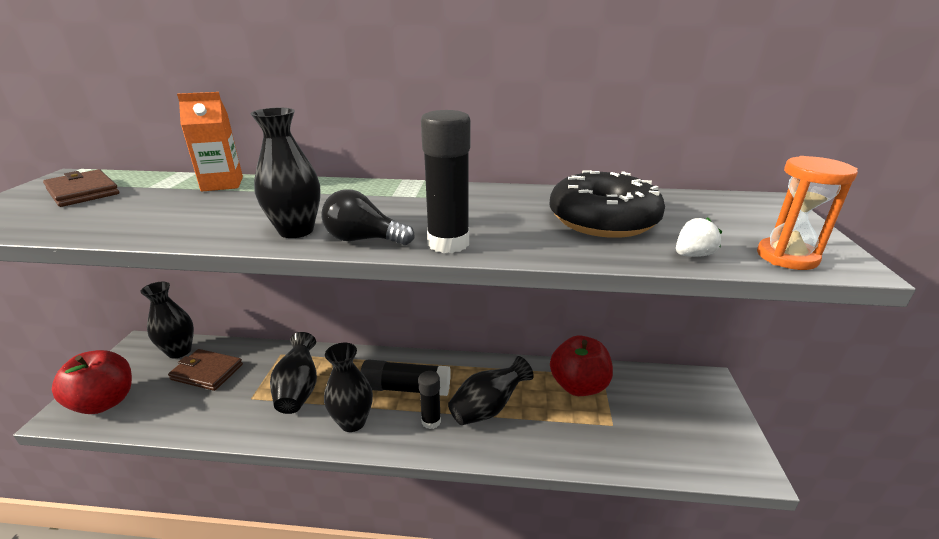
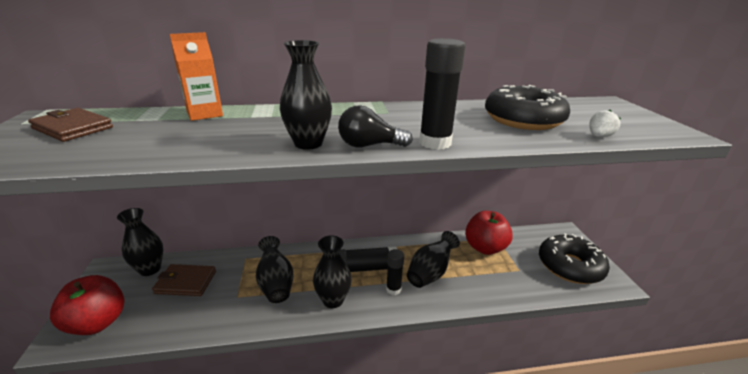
camera: 15 degrees left, 0 degrees up
orange hourglass [757,156,858,270] -> none
none -> black donut [539,233,610,284]

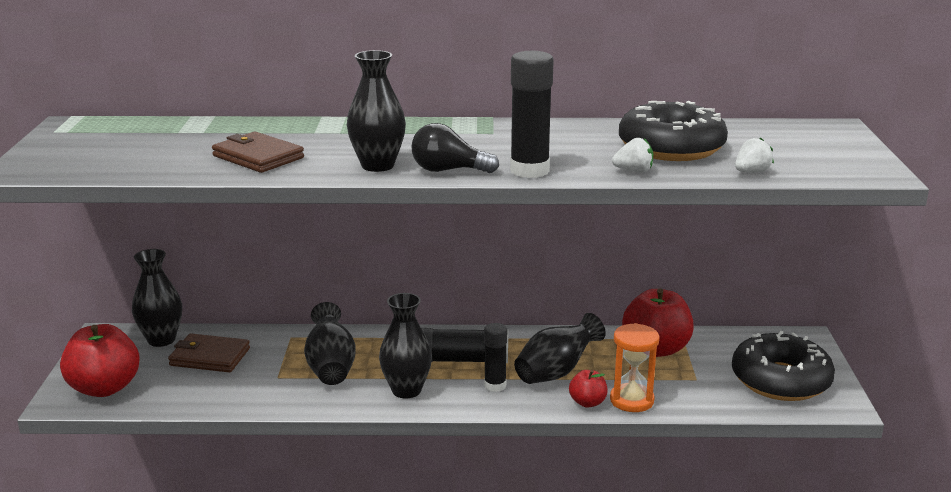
camera: 10 degrees right, 5 degrees down
brown wallet [28,108,113,142] -> brown wallet moved to [212,132,304,173]
orange carton [170,32,223,121] -> none
none -> red apple [569,370,608,408]
none -> orange hourglass [610,323,660,412]
none -> white strawberry [612,138,653,172]

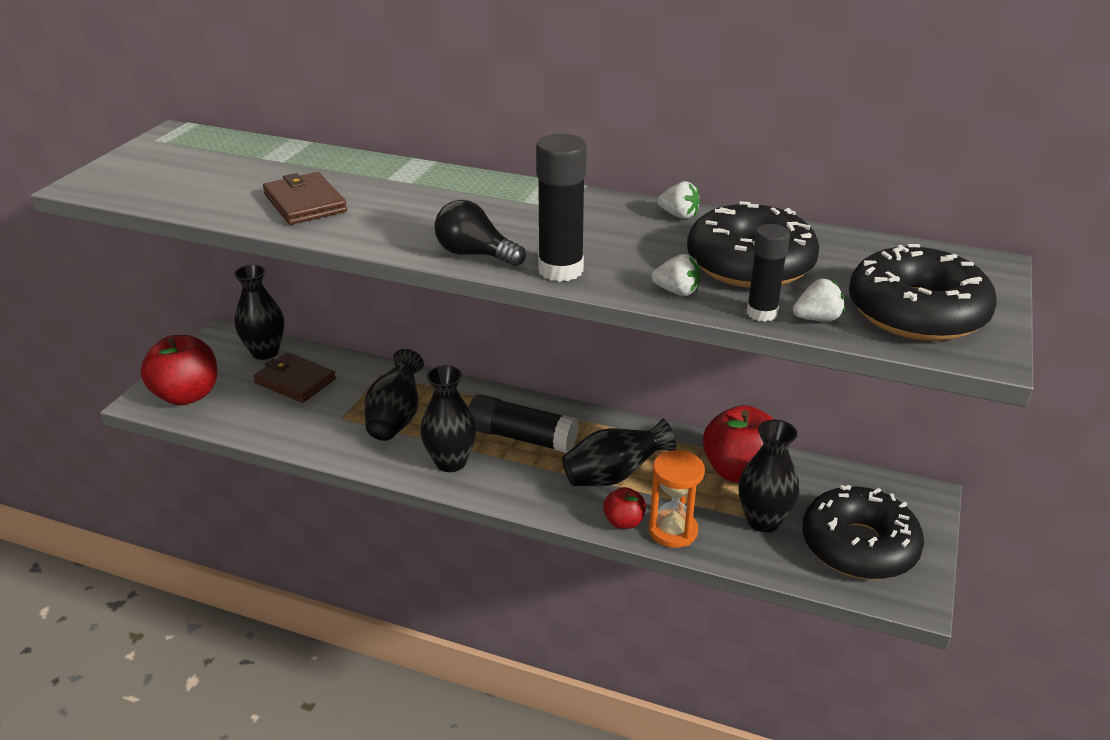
camera: 20 degrees right, 10 degrees up
black vase [347,50,406,172] -> black vase moved to [738,420,799,532]
black glue stick [484,323,507,392] -> black glue stick moved to [747,224,790,322]
none -> white strawberry [657,181,700,219]
none -> black donut [849,244,997,341]

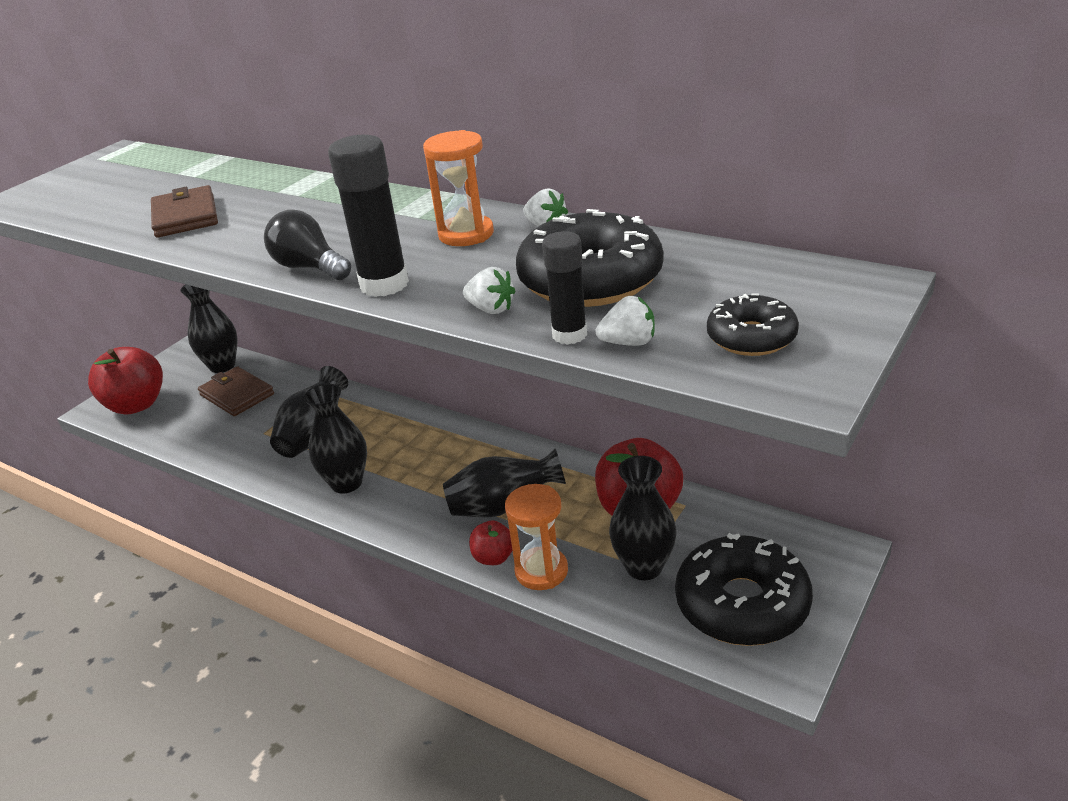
camera: 15 degrees right, 0 degrees up
black glue stick [468,394,579,453] -> none
black donut [849,244,997,341] -> black donut [707,293,799,356], size x0.54
none -> orange hourglass [423,130,494,246]

